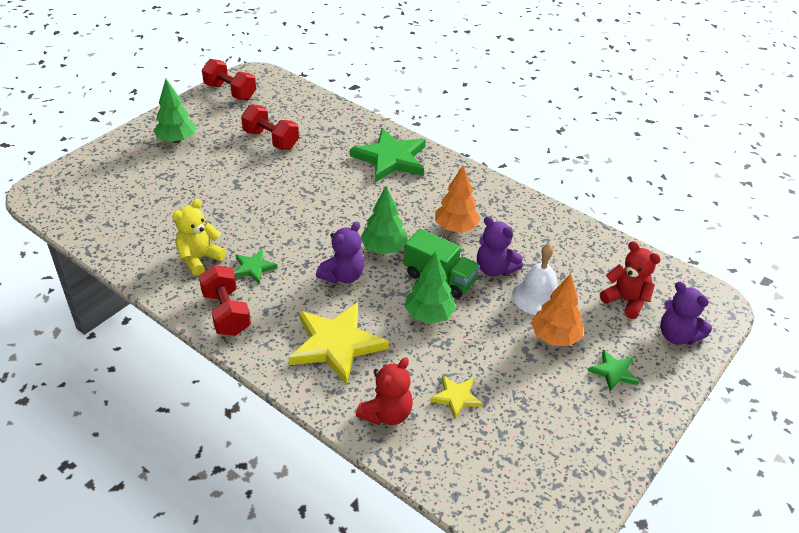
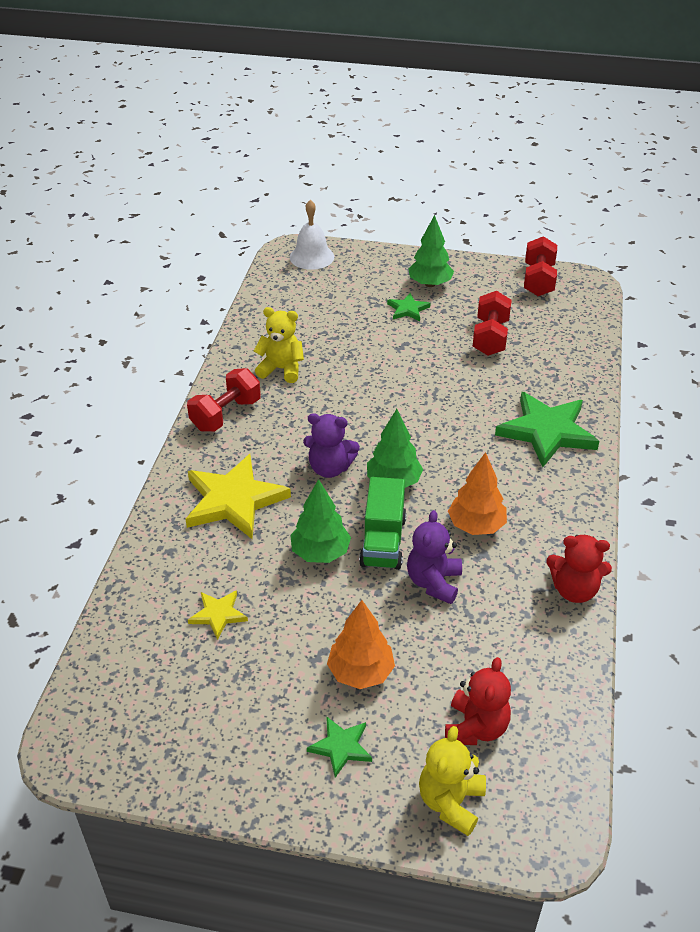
camera: 65 degrees right, 0 degrees up
green star [234,249,277,284] -> green star moved to [387,293,430,321]
red teddy bear [356,357,413,425] -> red teddy bear moved to [546,535,612,603]
white bell [512,244,557,315] -> white bell moved to [290,200,334,270]
purple teddy bear [660,282,712,345] -> yellow teddy bear [419,726,486,836]

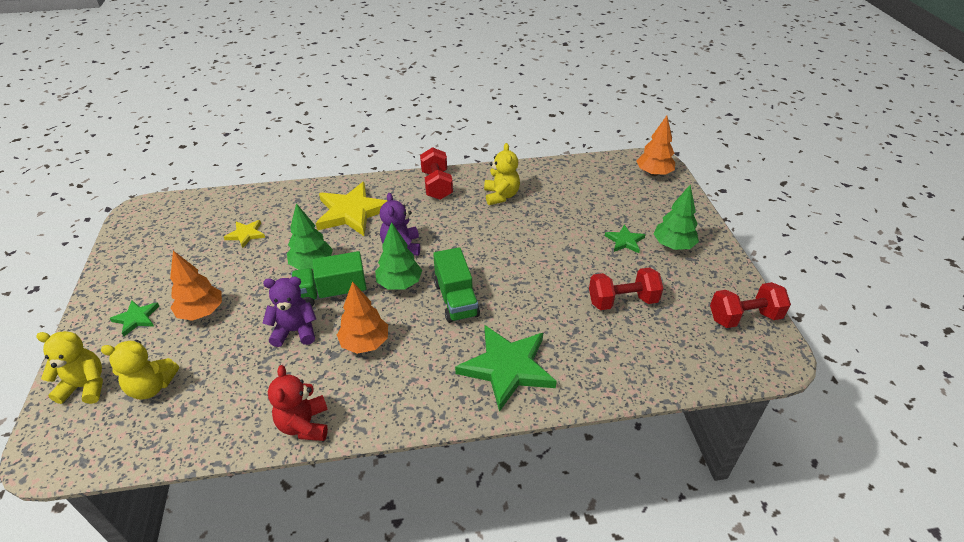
camera: 70 degrees right, 0 degrees up
red dumbbell [187,368,261,432] -> red dumbbell turned 60 degrees clockwise [420,147,453,200]
white bell [290,200,334,270] -> orange tree [637,116,675,176]
red teddy bear [445,657,511,745] -> yellow teddy bear [101,340,179,400]
none -> green truck [433,247,480,323]

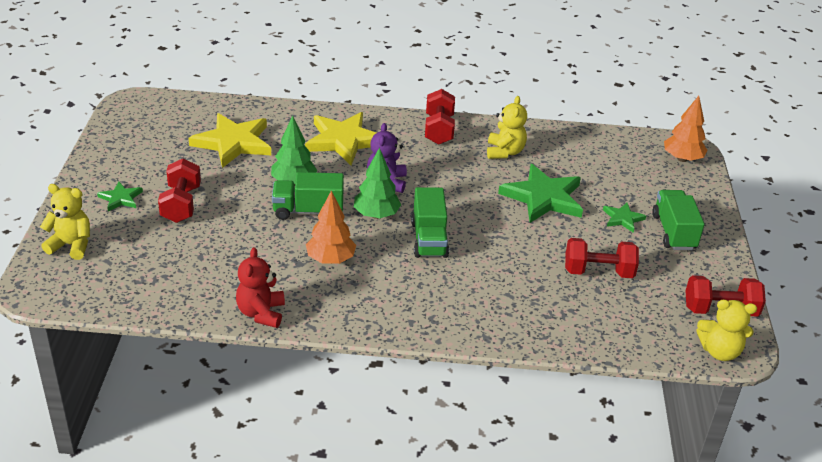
camera: 10 degrees right, 5 degrees down
yellow teddy bear [101,340,179,400] -> yellow teddy bear moved to [696,300,757,361]
orange tree [170,251,222,321] -> red dumbbell [158,158,201,223]
yellow star [224,220,265,248] -> yellow star [189,113,271,168], size x2.03
purple teddy bear [263,277,316,347] -> none
green star [455,325,557,412] -> green star moved to [498,164,583,223]
green tree [653,185,699,250] -> green truck [652,190,705,250]

